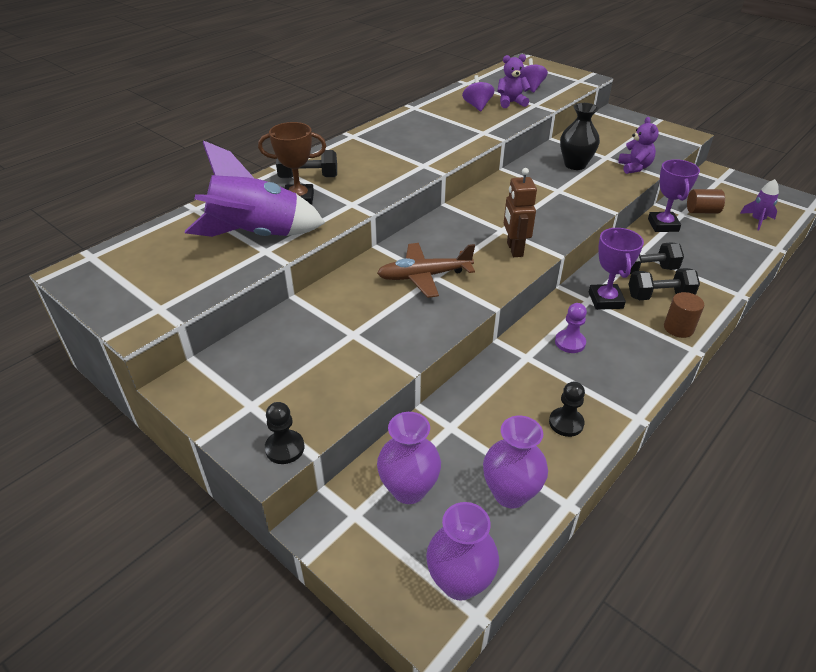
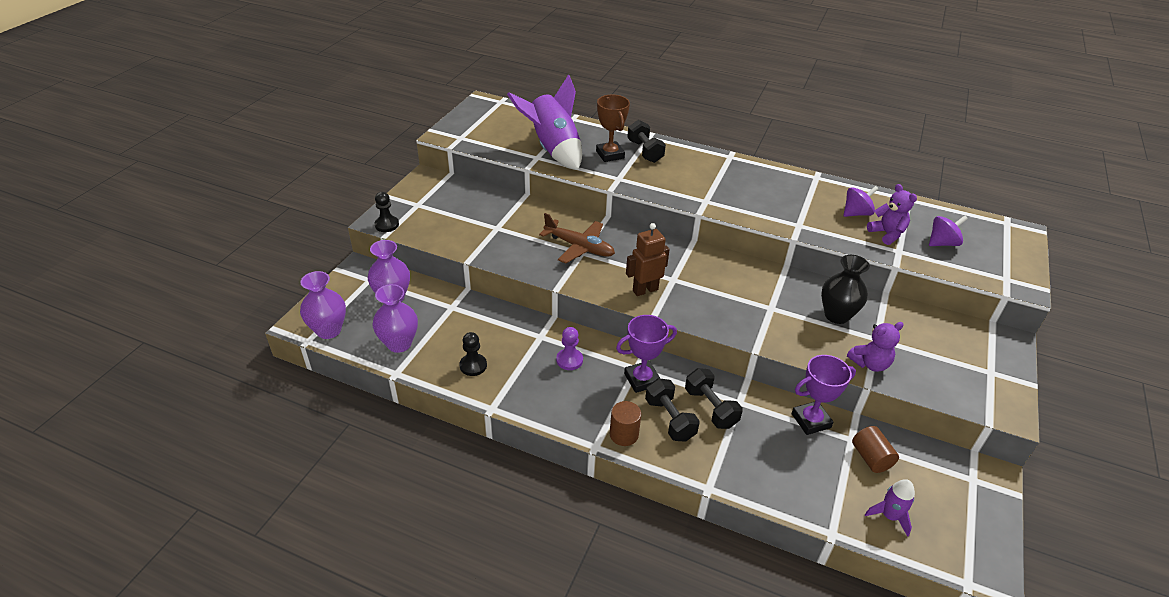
camera: 70 degrees right, 0 degrees up
brown plane [377,243,475,298] -> brown plane turned 150 degrees clockwise [539,213,615,263]

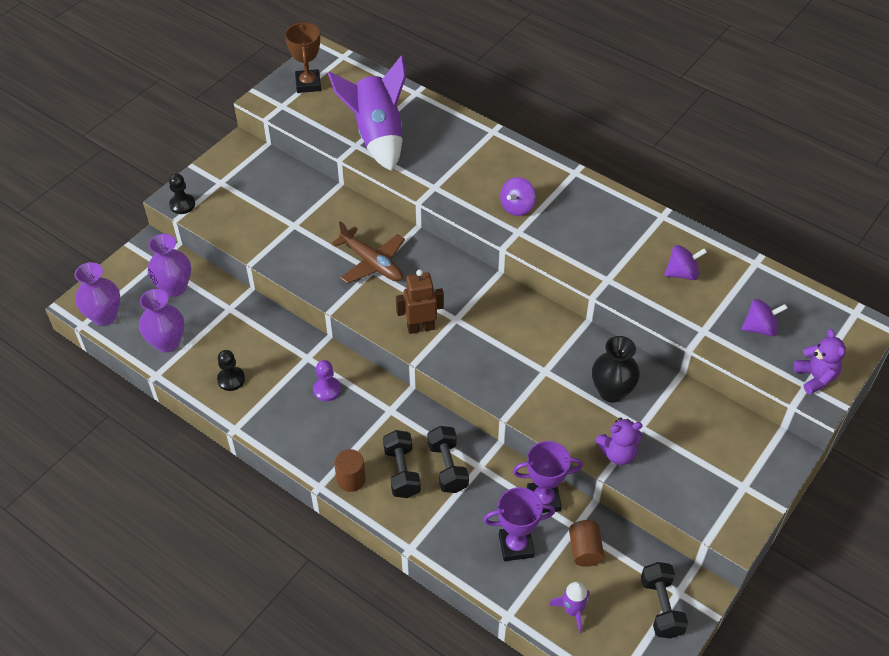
camera: 15 degrees right, 10 degrees up
brown trophy [596,95,630,162] -> brown trophy moved to [285,22,321,93]
purple trophy [616,315,677,393] -> purple trophy moved to [483,487,555,561]
black dumbbell [627,120,666,163] -> black dumbbell moved to [641,562,688,639]
purple teddy bear [867,184,917,245] -> purple teddy bear moved to [794,329,846,394]
none -> purple spinning top [500,177,536,216]

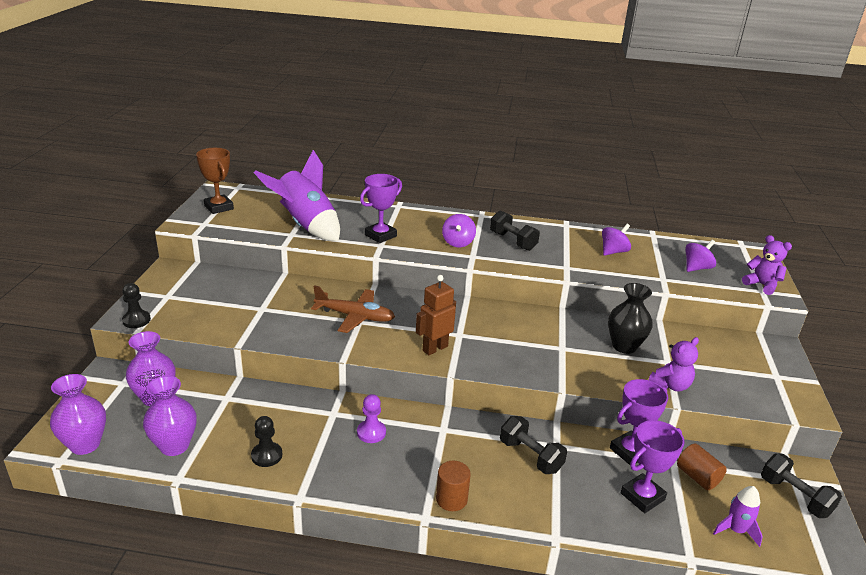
camera: 30 degrees left, 20 degrees down
black dumbbell [383,430,421,498] -> black dumbbell moved to [490,210,540,251]
none -> purple trophy [360,174,402,243]

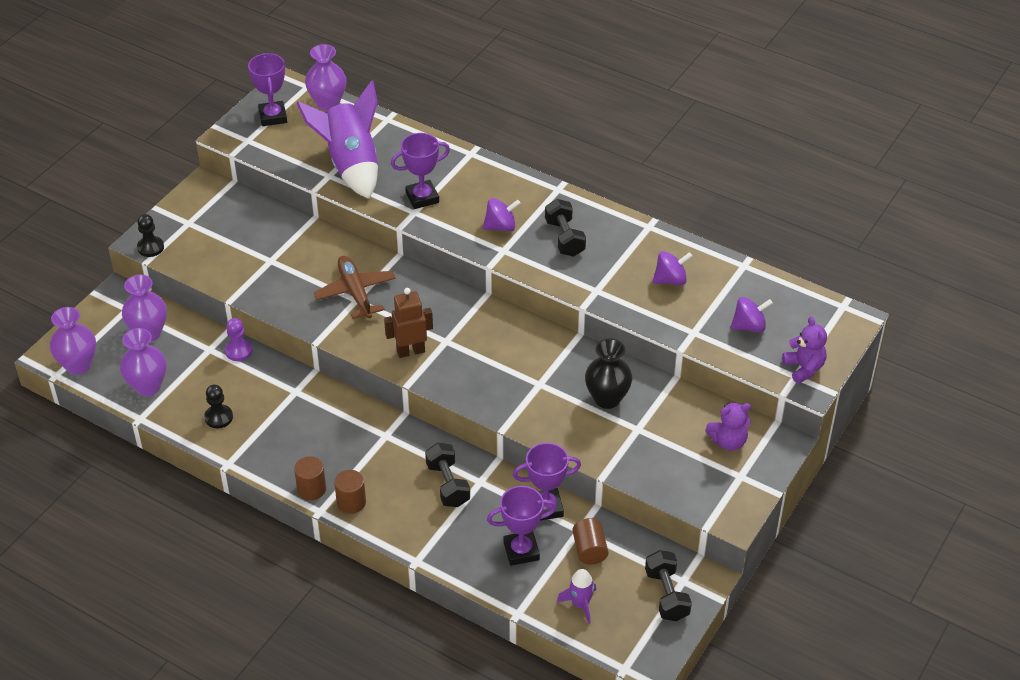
camera: 25 degrees right, 15 degrees up
brown trophy [196,148,234,214] -> purple trophy [248,53,287,126]
brown plane [311,285,395,333] -> brown plane turned 150 degrees counterclockwise [313,256,396,319]
purple pawn [357,394,386,443] -> purple pawn moved to [225,318,253,361]
purple spinning top [442,214,476,247] -> purple spinning top turned 135 degrees counterclockwise [483,198,521,232]
purple teddy bear [649,337,699,392] -> purple teddy bear moved to [705,403,751,451]
none -> brown cylinder [294,456,326,500]
none -> purple vase [305,44,347,111]

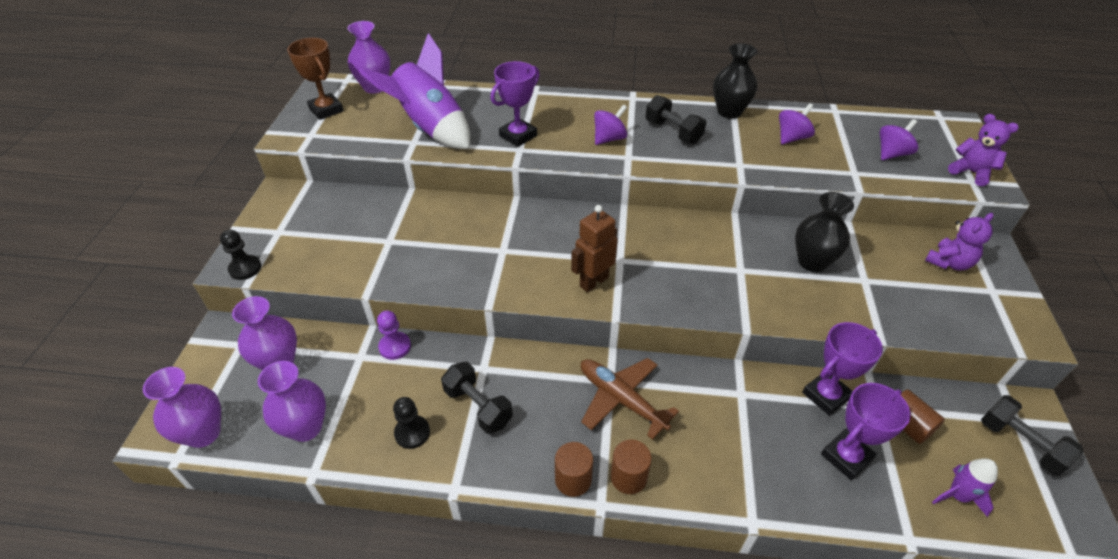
camera: 25 degrees left, 0 degrees up
purple trophy [248,53,287,126] -> brown trophy [287,38,344,120]
brown plane [313,256,396,319] -> brown plane moved to [581,358,679,440]
black dumbbell [425,443,470,507] -> black dumbbell moved to [441,362,513,434]
none -> black vase [713,43,758,119]

